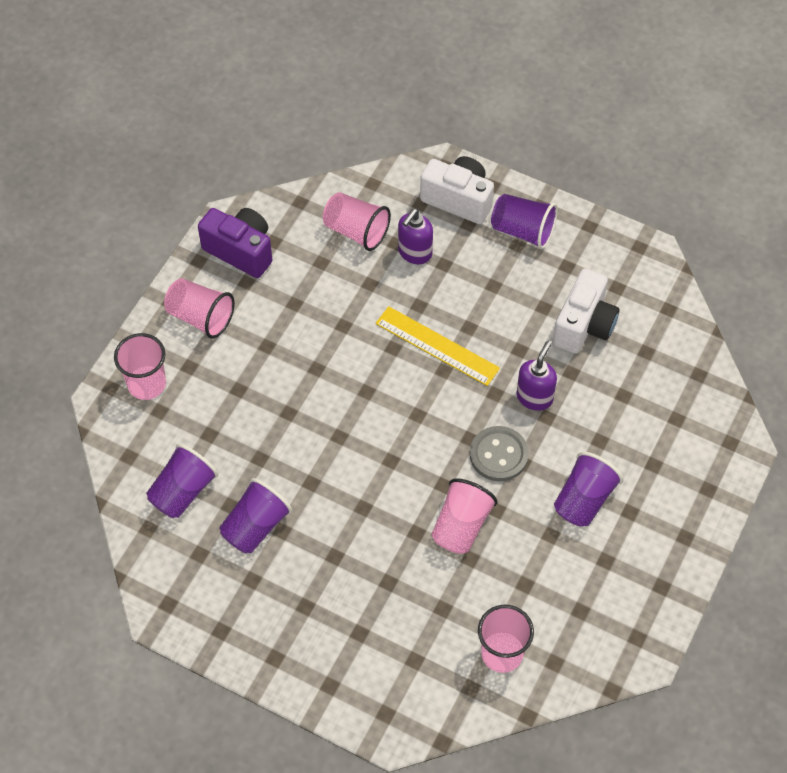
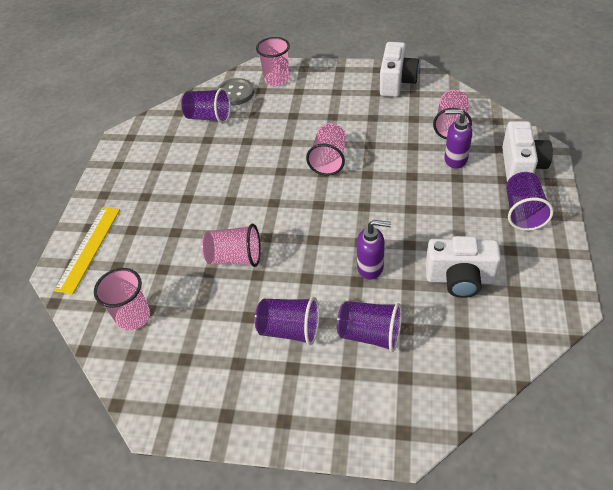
camera: 75 degrees right, 10 degrees down
pink cup [164,278,235,339] -> pink cup moved to [306,123,346,176]
purple camera [198,208,272,278] -> white camera [380,42,419,97]
purple cup [219,478,292,553] -> purple cup moved to [337,301,402,352]
yellow ruler [376,306,500,386] -> yellow ruler moved to [54,207,120,294]
grey button [470,426,529,481] -> grey button moved to [216,78,254,106]

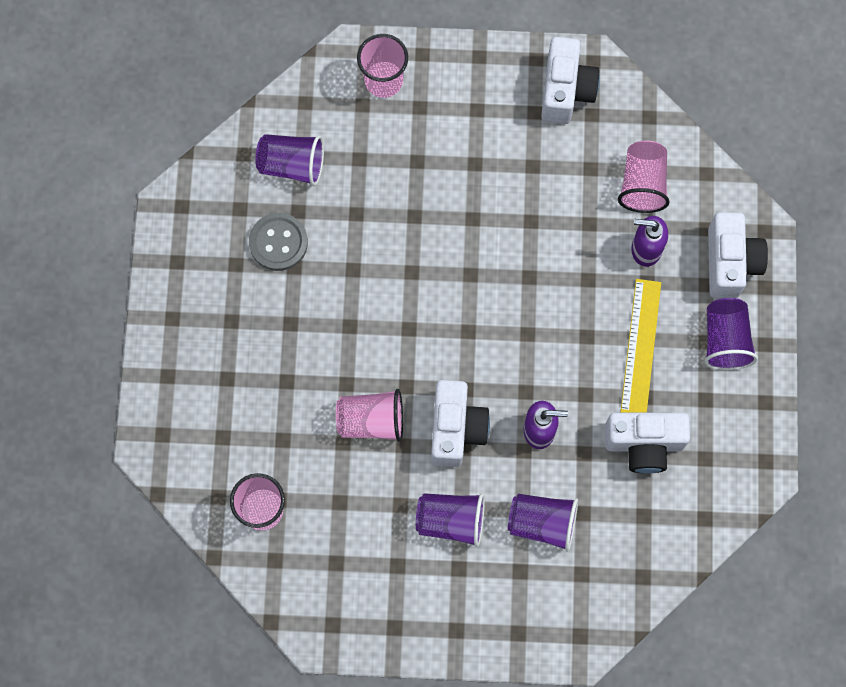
camera: 10 degrees left, 25 degrees up
yellow ruler [54,207,120,294] -> yellow ruler moved to [621,279,661,413]
grey button [216,78,254,106] -> grey button moved to [249,213,308,271]
pink cup [306,123,346,176] -> none
none -> white camera [431,380,490,467]

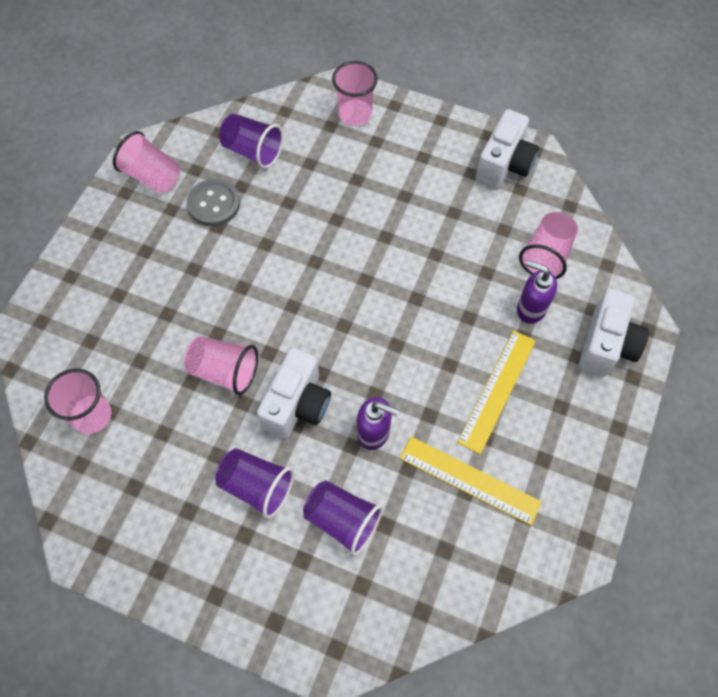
camera: 20 degrees right, 10 degrees down
white camera [605,413,690,473] -> yellow ruler [400,436,542,525]
purple cup [704,298,758,370] -> none
none -> pink cup [113,131,180,193]

